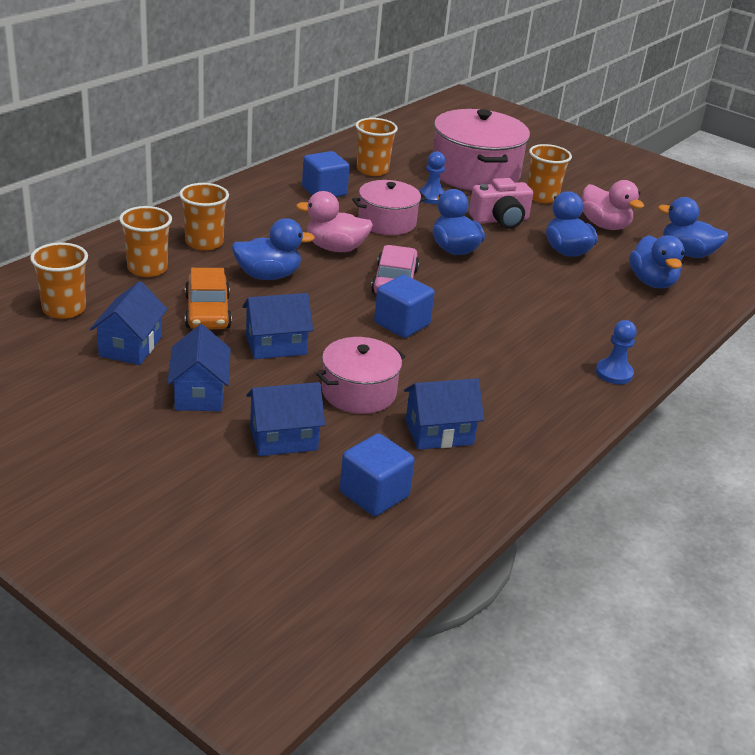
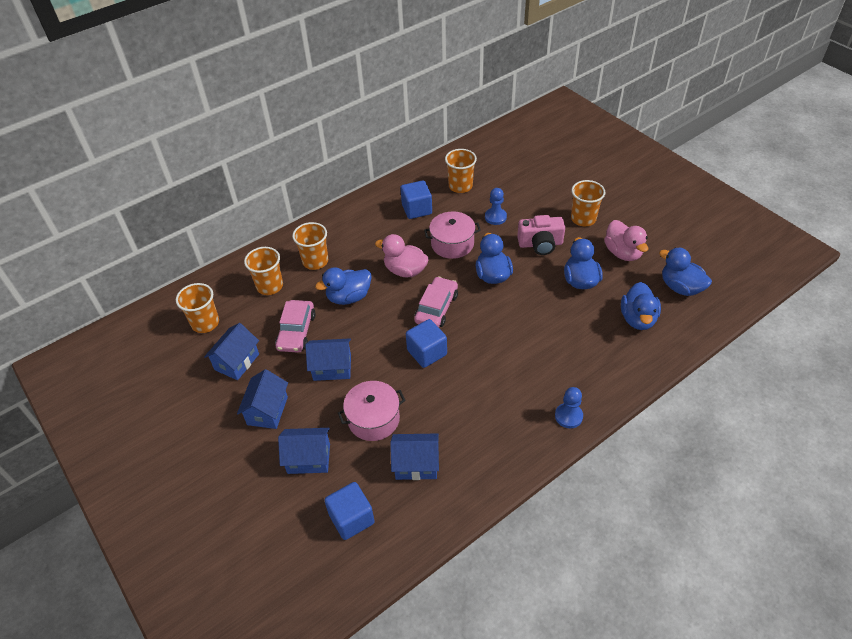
camera: 20 degrees right, 15 degrees up
orange car [185,268,232,329] -> pink car [275,300,316,352]
blue duck [232,218,315,280] -> blue duck turned 150 degrees clockwise [315,267,372,305]
pink pot [433,109,530,191] -> none

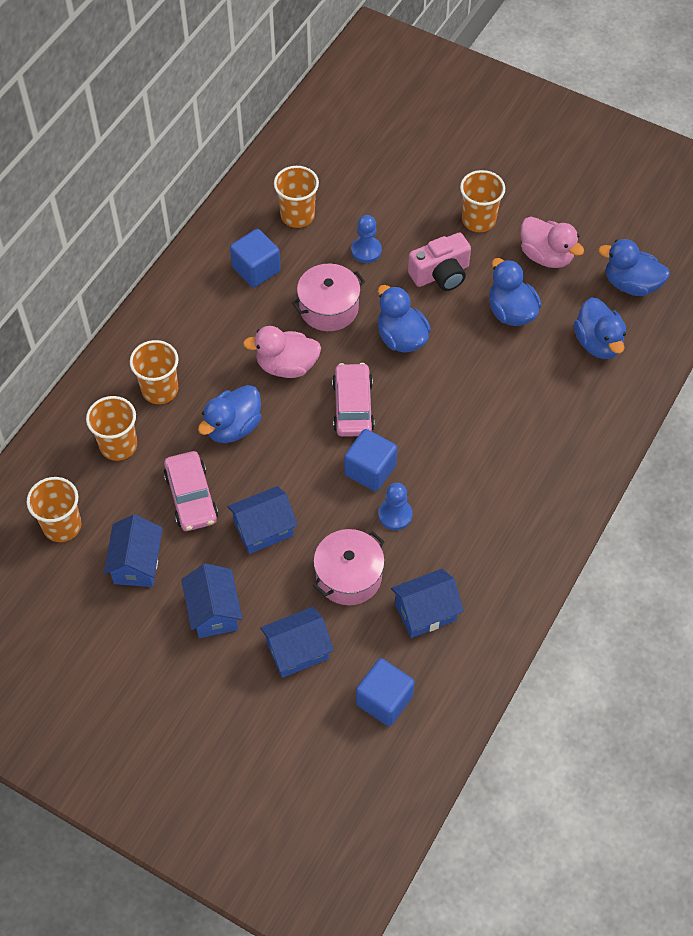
camera: 25 degrees left, 10 degrees up
blue pawn [555,387,583,428] -> blue pawn moved to [378,483,412,530]

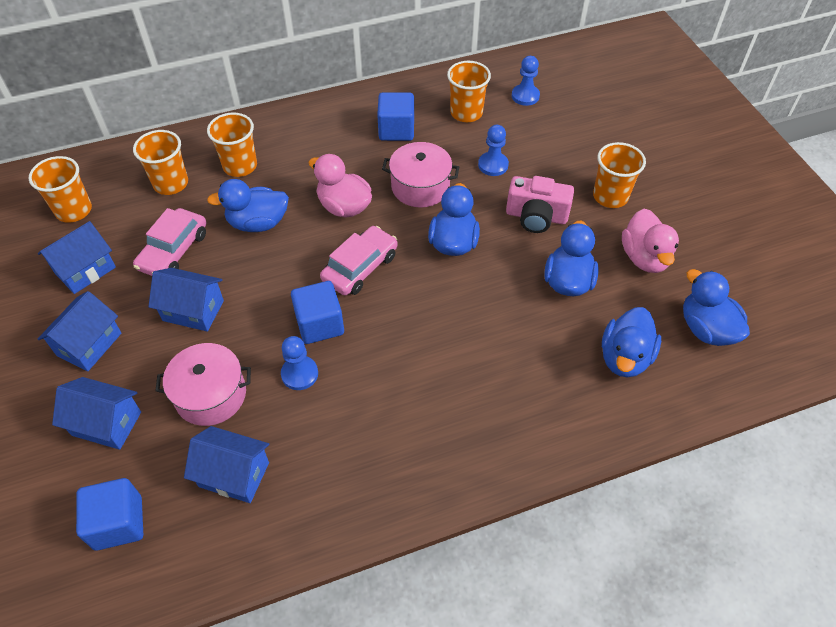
camera: 40 degrees right, 5 degrees down
none -> blue pawn [512,56,540,106]

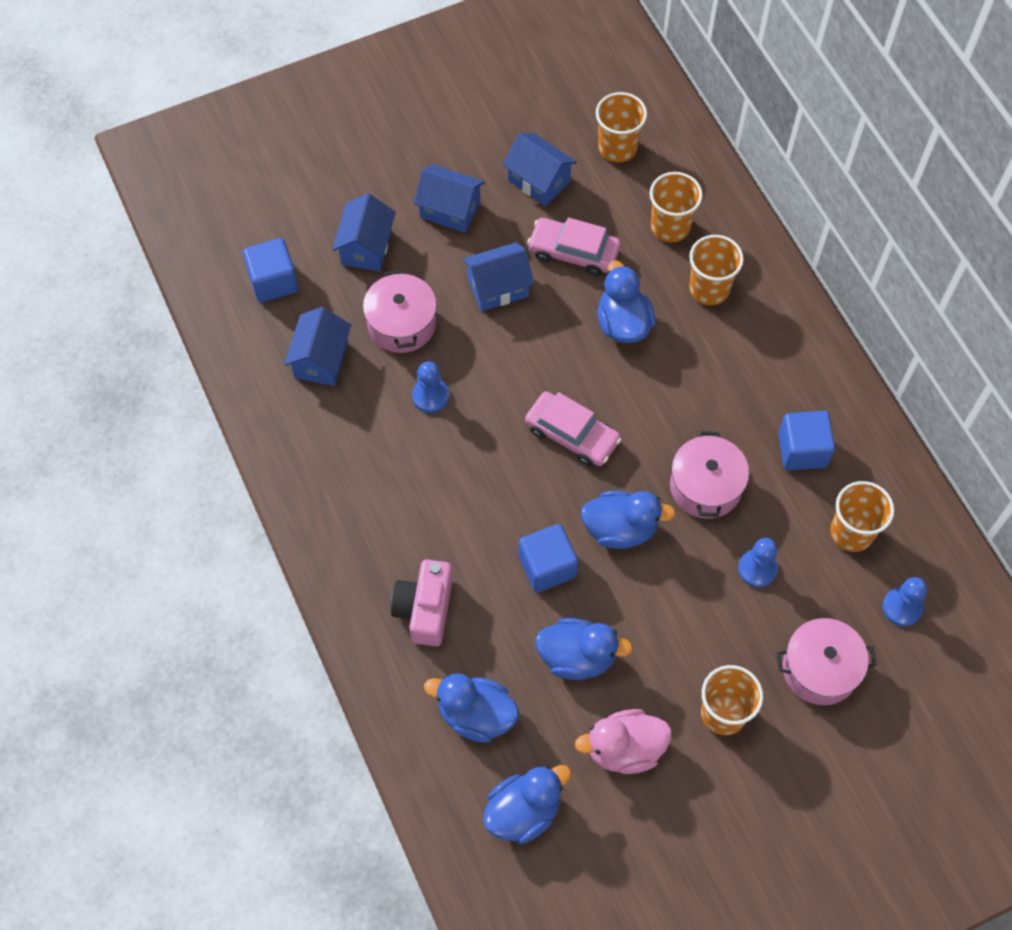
camera: 85 degrees right, 10 degrees up
blue house [148,268,224,332] -> blue house turned 60 degrees clockwise [463,242,534,311]
blue cube [291,281,344,344] -> blue cube moved to [519,524,578,593]
pink duck [308,154,372,218] -> none
pink camera [506,176,574,233] -> pink camera moved to [391,559,453,647]
none -> pink pot [776,618,877,705]

